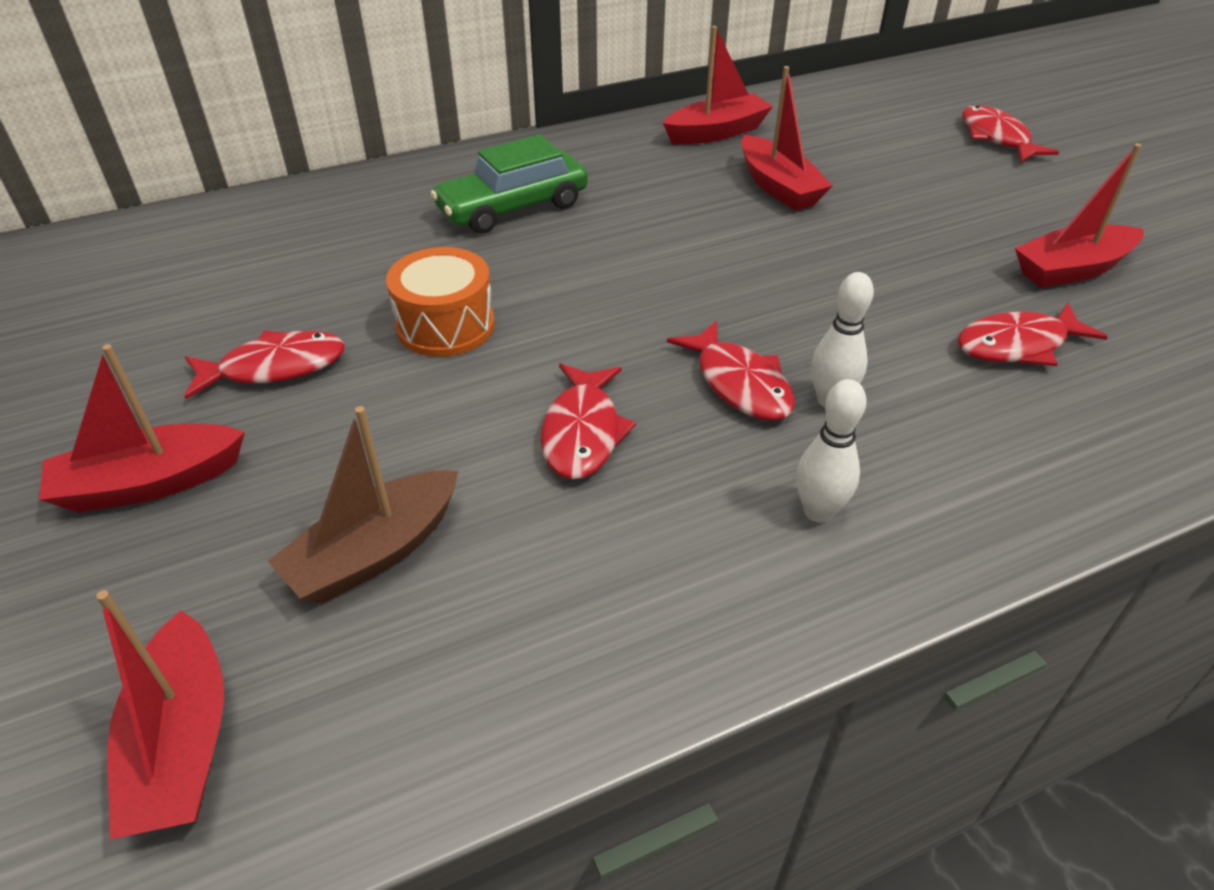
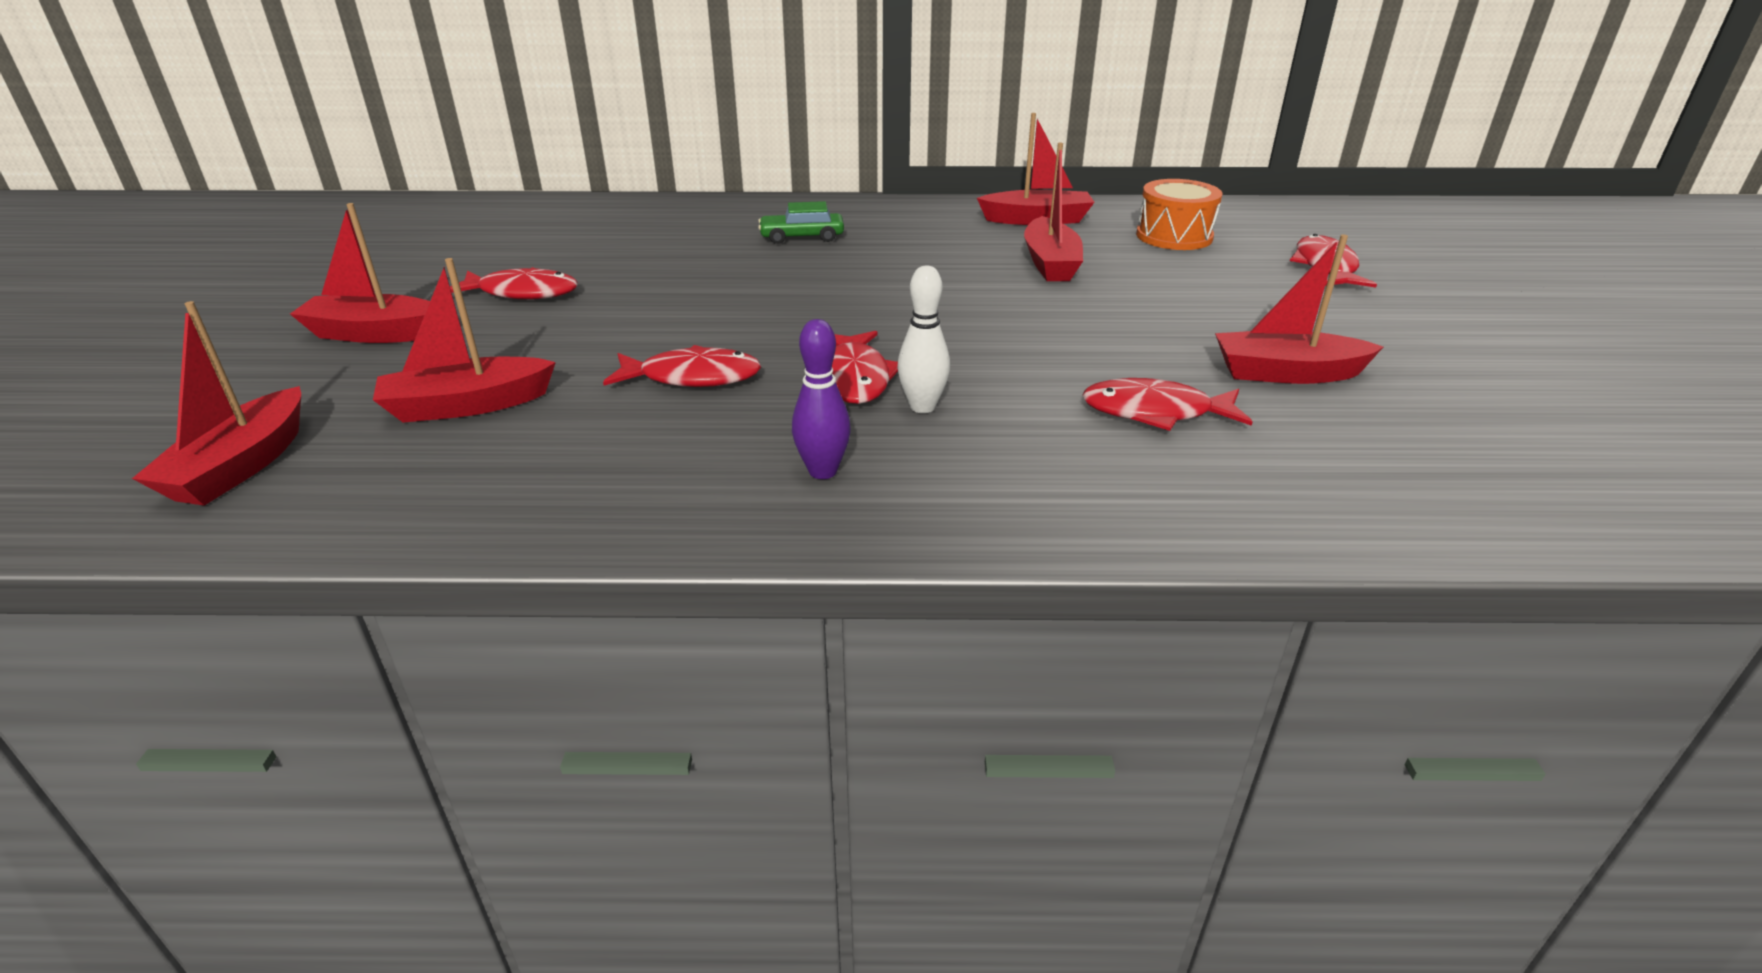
camera: 25 degrees right, 10 degrees down
brown boat [268,406,458,604] -> red boat [373,258,556,423]
orange drum [386,247,495,357] -> orange drum moved to [1136,179,1222,250]
green car [430,134,588,234] -> green car [758,201,844,244], size x0.61
red fish [540,363,636,480] -> red fish turned 120 degrees counterclockwise [603,345,761,387]
white bowling pin [796,379,867,522] -> purple bowling pin [792,319,851,479]

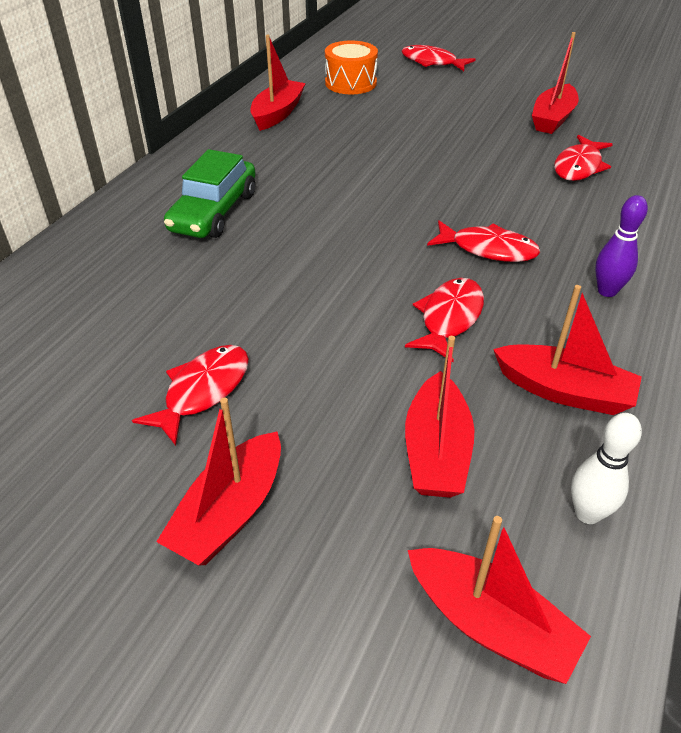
camera: 65 degrees left, 10 degrees up
green car [758,201,844,244] -> green car [164,149,256,238], size x1.63
white bowling pin [897,265,950,413] -> white bowling pin moved to [571,413,642,524]
red boat [1024,143,1083,281] -> red boat moved to [493,285,642,415]

